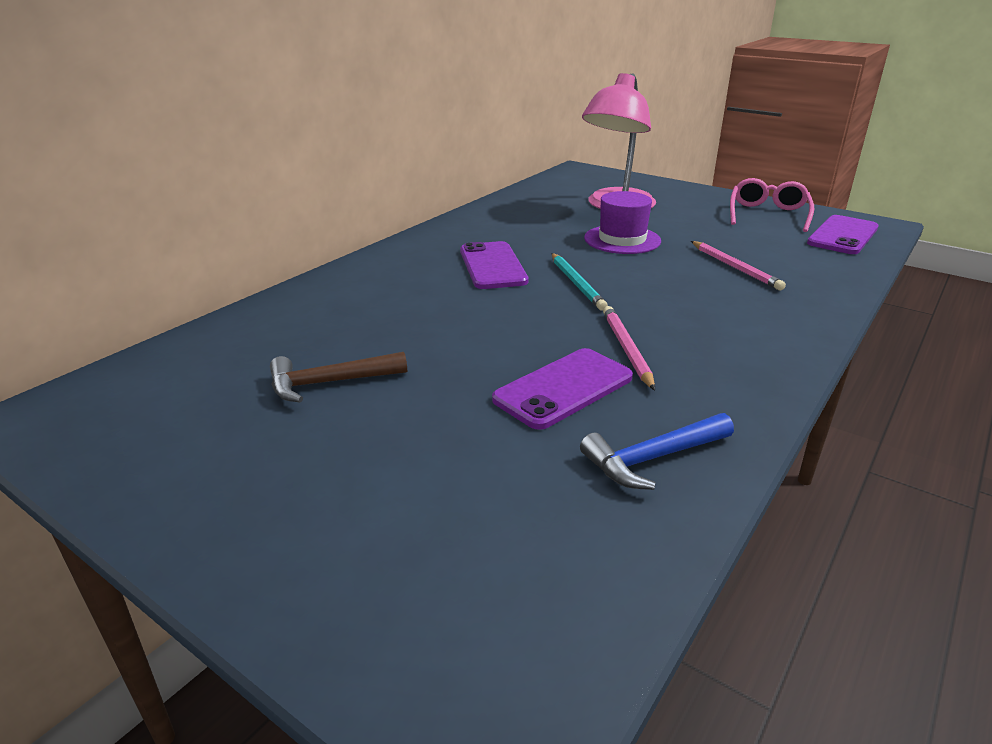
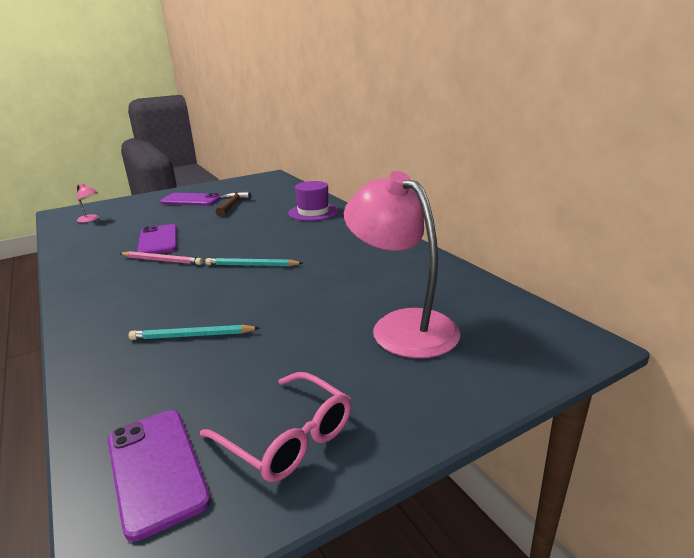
camera: 115 degrees right, 5 degrees down
purple phone [460,241,529,289] -> purple phone moved to [160,193,222,206]
blue hammer [580,413,734,490] -> none
purple hat [584,191,661,254] -> purple hat moved to [288,181,338,221]
pink pencil [691,241,786,290] -> turquoise pencil [129,325,260,340]
none -> pink lamp [77,184,99,223]

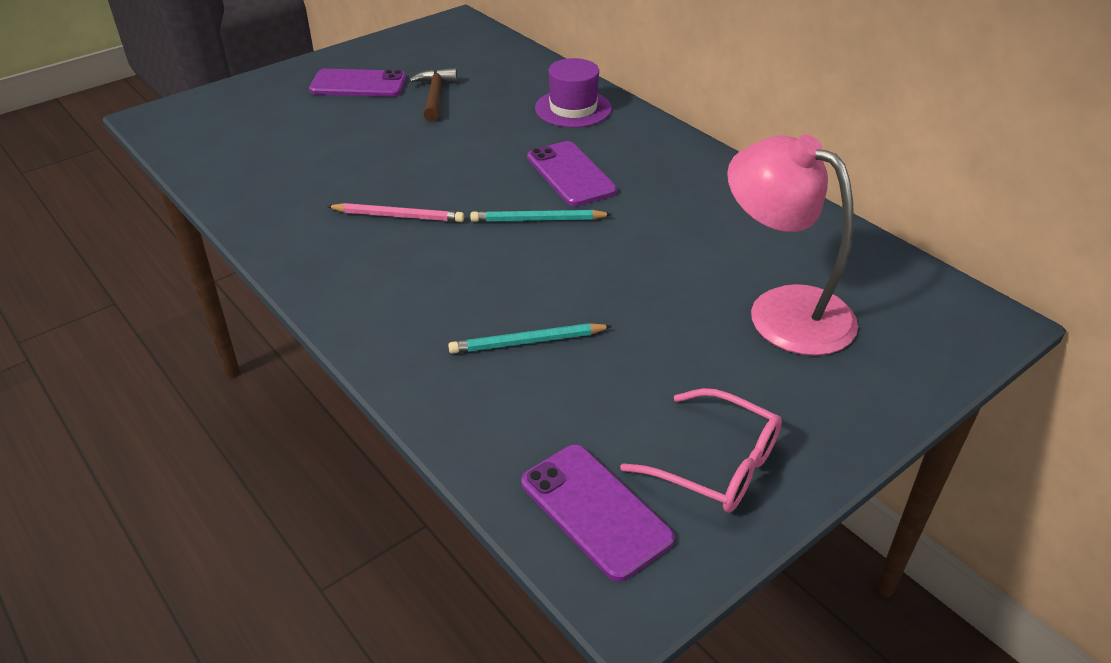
camera: 10 degrees left, 15 degrees up
pink lamp [77,184,99,223] -> none
purple phone [137,224,177,254] -> purple phone moved to [527,141,617,206]

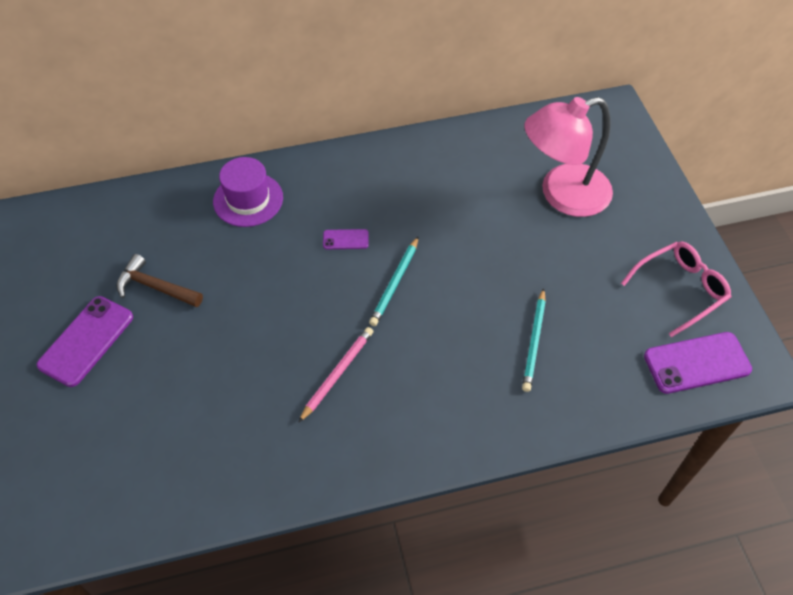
camera: 65 degrees left, 15 degrees up
purple phone [527,141,617,206] -> purple phone [323,229,369,249], size x0.51

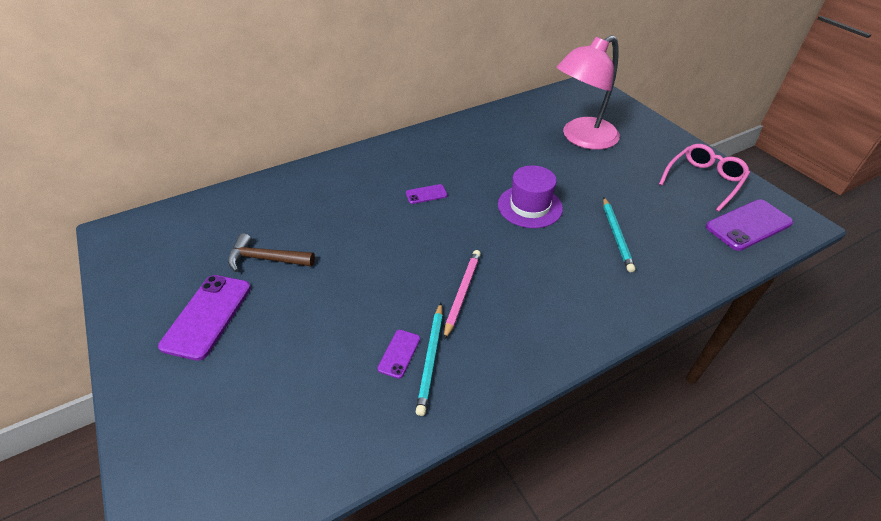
camera: 15 degrees left, 10 degrees down
purple hat [213,157,283,227] -> purple hat moved to [498,165,563,228]
turquoise pencil [369,236,419,326] -> turquoise pencil moved to [416,303,443,416]
none -> purple phone [377,330,420,379]

